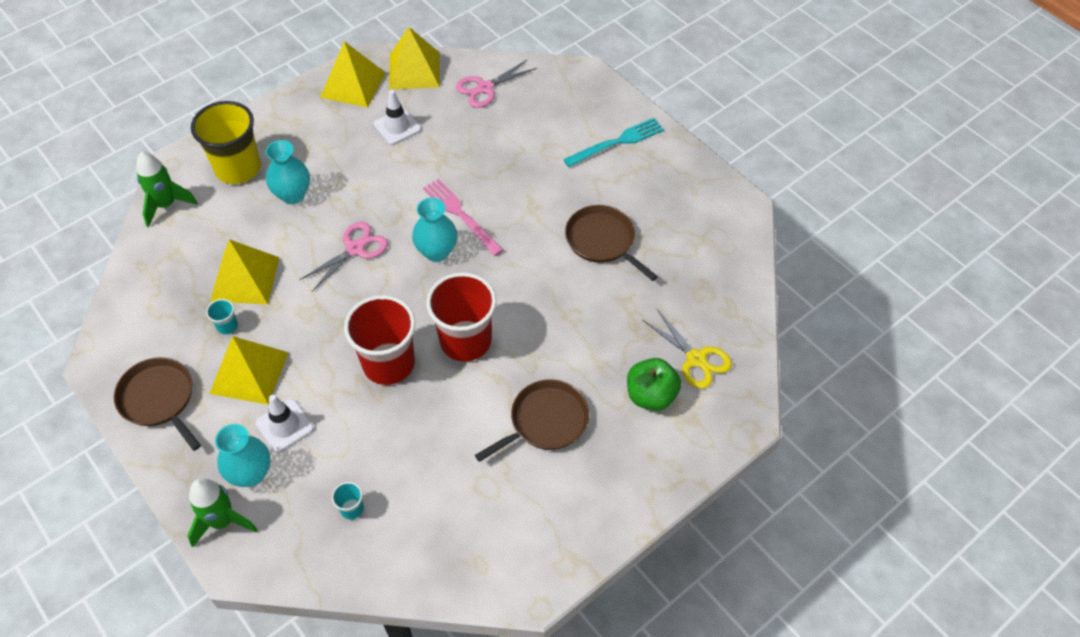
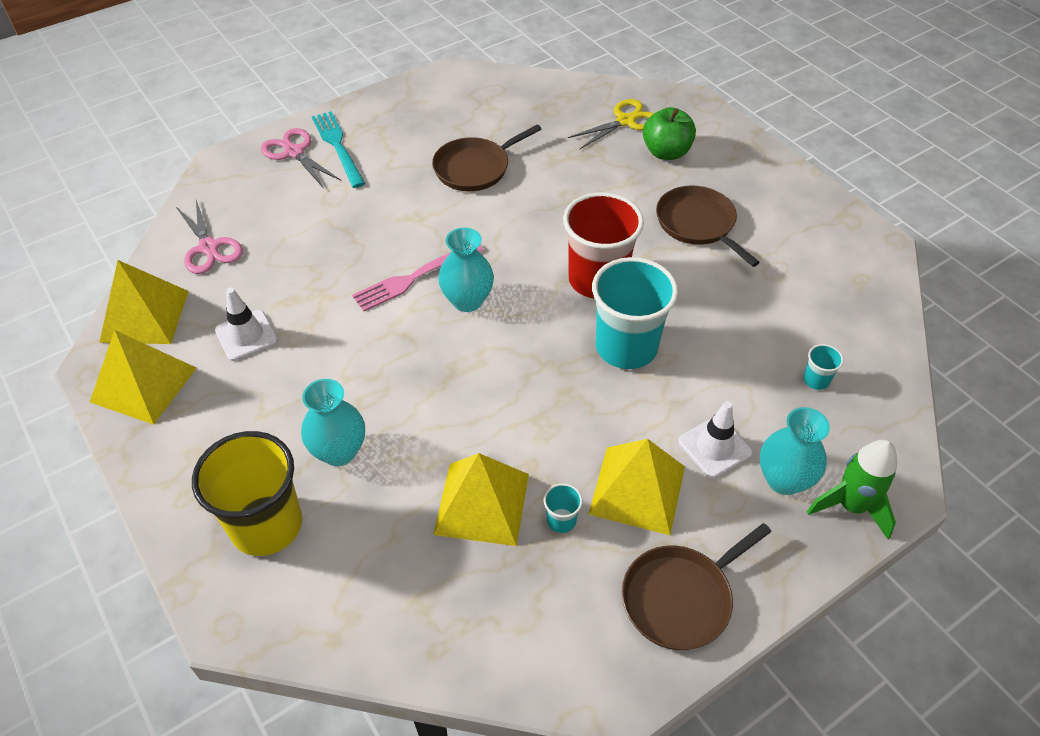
camera: 85 degrees left, 5 degrees down
green rocket [136,152,198,227] -> none
pink scissors [299,222,388,292] -> pink scissors moved to [261,128,341,189]
red cup [344,295,415,385] -> turquoise cup [592,257,678,369]

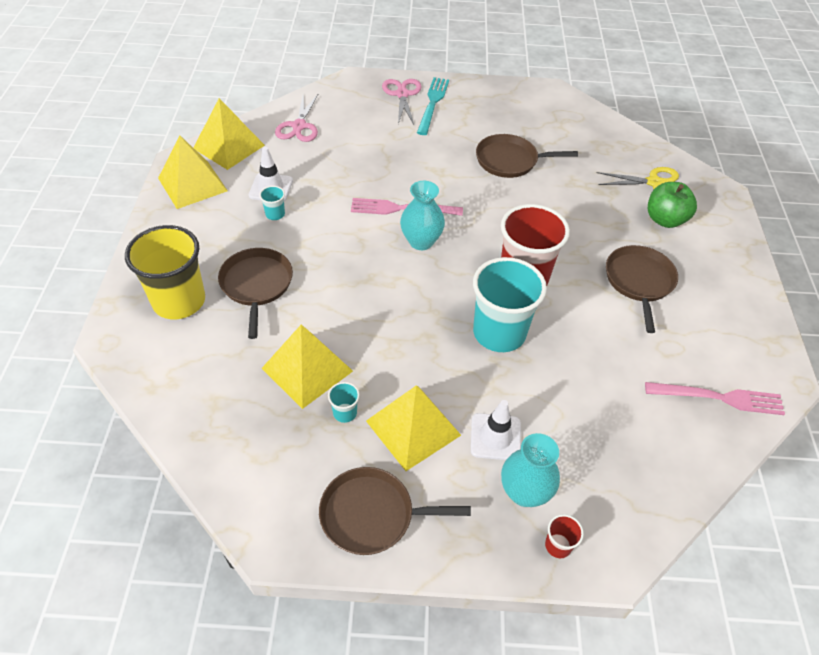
camera: 35 degrees right, 0 degrees up
turquoise vase [301,379,365,466] -> brown pan [218,248,293,339]
turquoise cup [803,344,844,390] -> turquoise cup moved to [259,186,285,220]
green rocket [807,440,897,539] -> red cup [545,514,584,558]
none -> pink fork [645,382,785,415]

